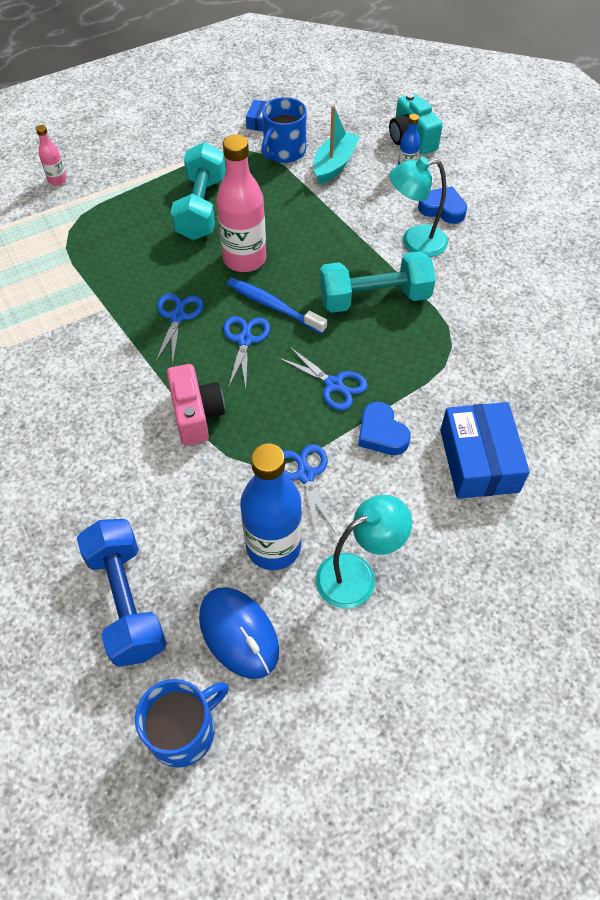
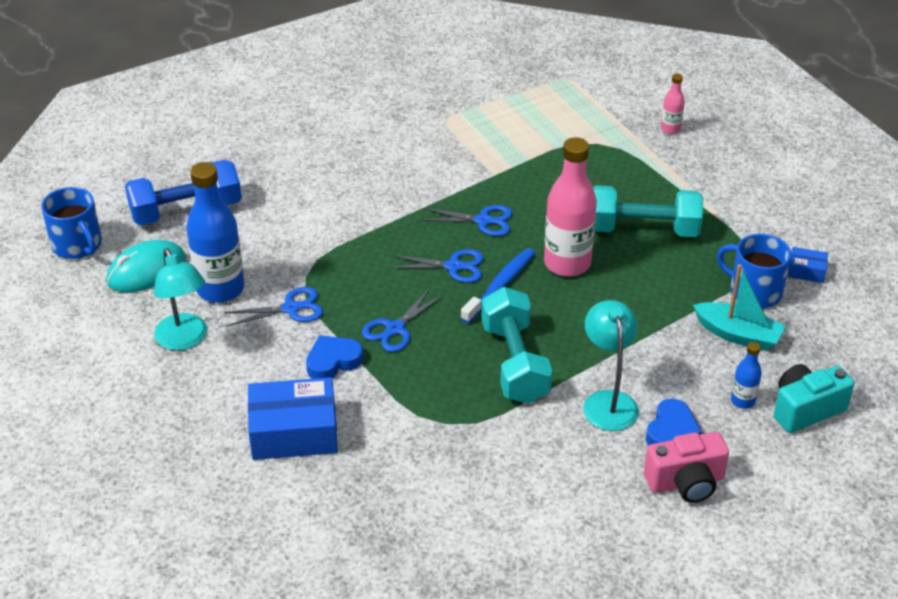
camera: 90 degrees right, 15 degrees down
pink camera [167,364,225,445] -> pink camera moved to [644,432,729,503]
blue mouse [199,587,279,679] -> turquoise mouse [106,240,186,292]

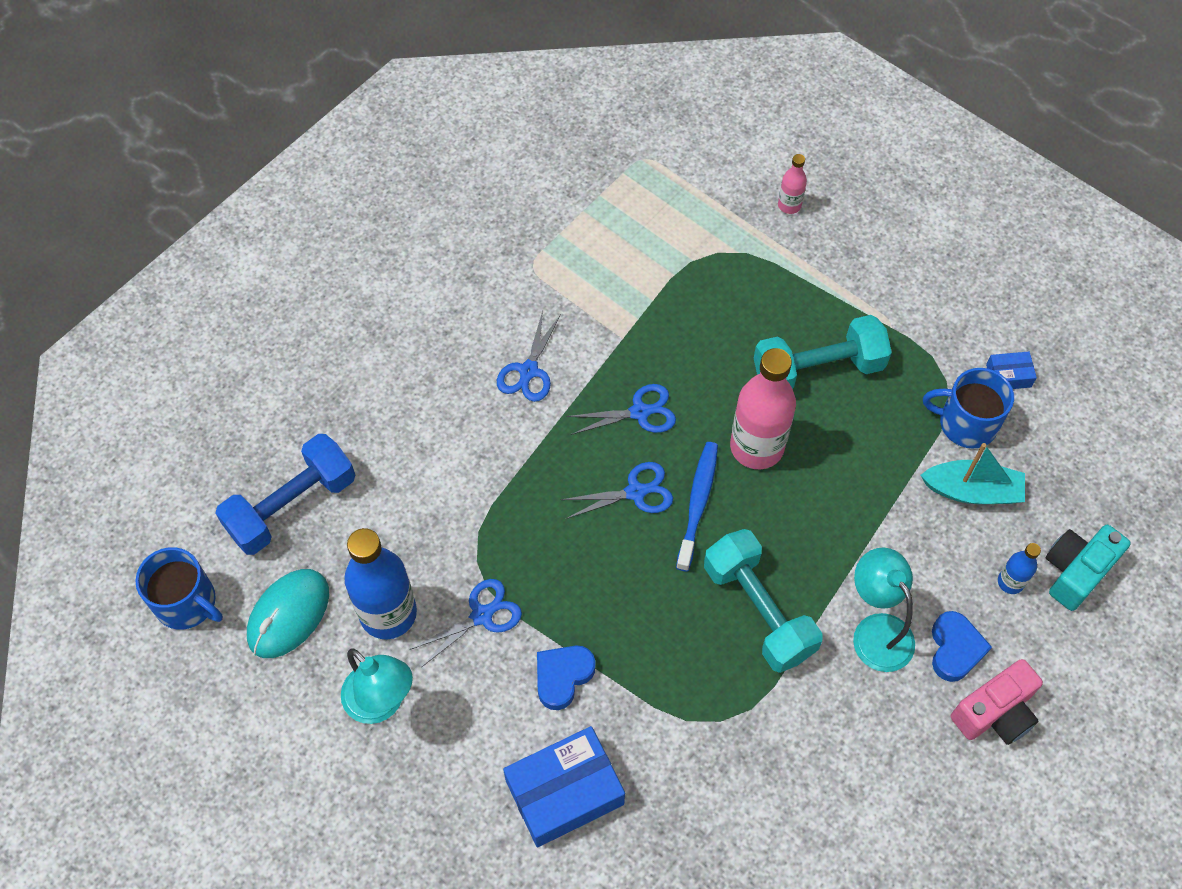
camera: 20 degrees left, 20 degrees up
blue scissors [362,288,444,352] -> blue scissors moved to [497,311,561,402]

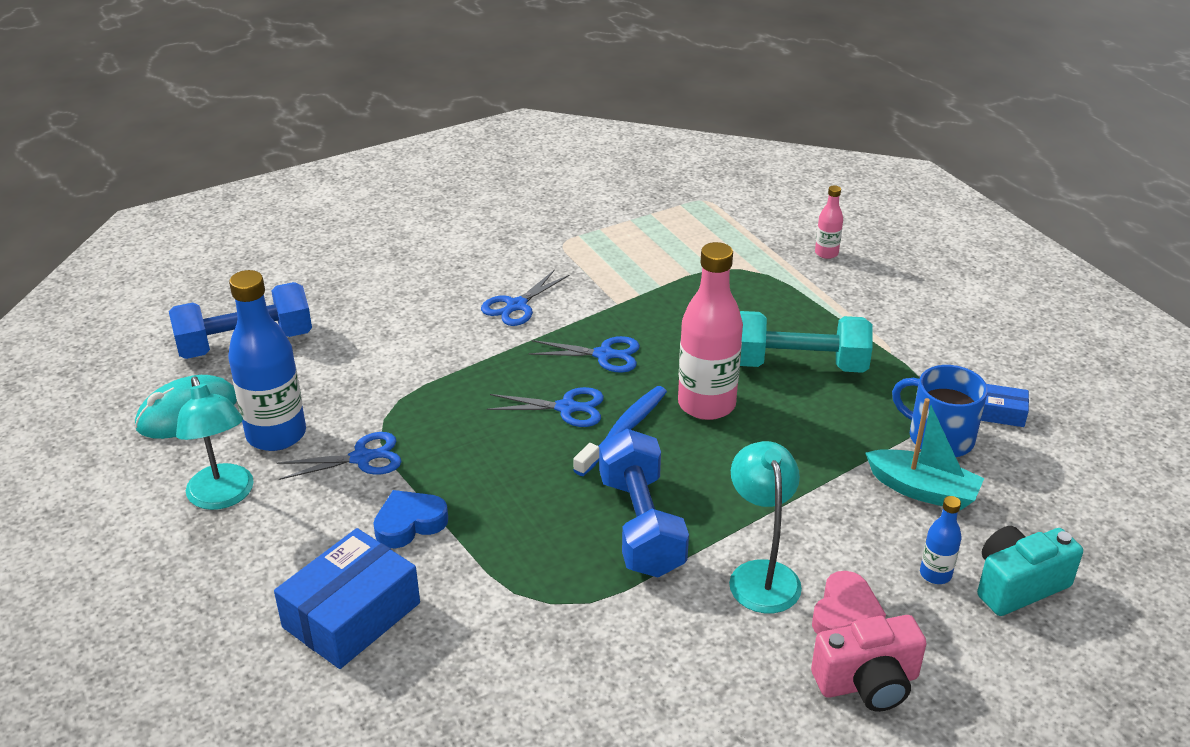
camera: 20 degrees right, 25 degrees down
blue mug [135,547,223,630] -> none
blue box [503,726,625,847] -> blue box turned 45 degrees counterclockwise [274,528,420,669]
turquoise dumbbell [704,529,823,673] -> blue dumbbell [599,429,689,577]
blue heart [932,611,992,682] -> pink heart [812,571,886,634]

